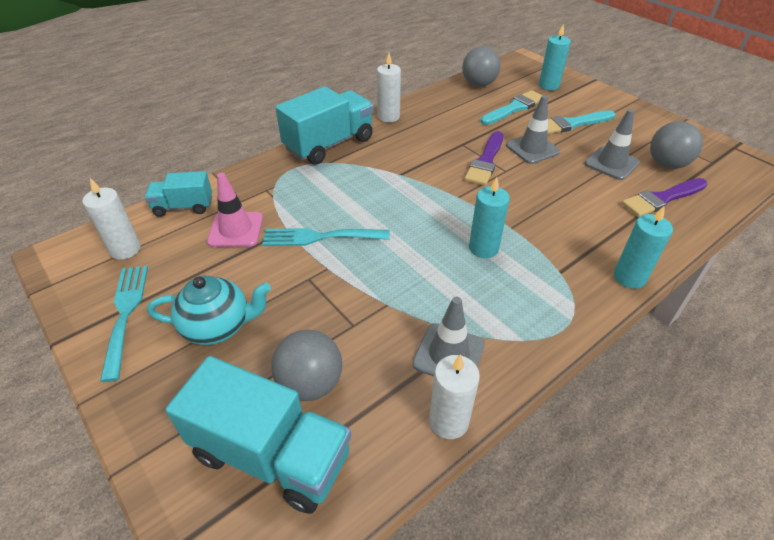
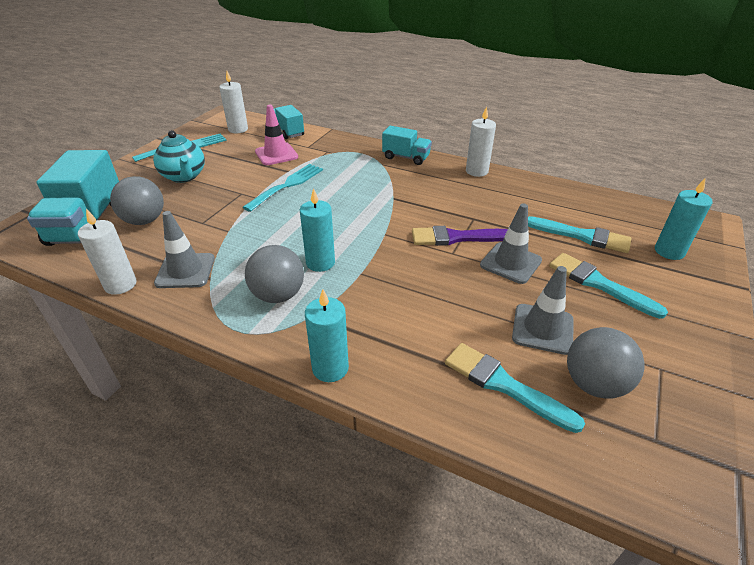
camera: 65 degrees right, 5 degrees down
turquoise fork [262,228,390,246] -> turquoise fork turned 60 degrees clockwise [243,164,323,212]
turquoise truck [276,86,374,165] -> turquoise truck [382,126,432,165], size x0.57
grey ball [462,46,500,87] -> grey ball moved to [245,245,304,303]
purple brush [622,178,707,217] -> turquoise brush [445,343,585,433]

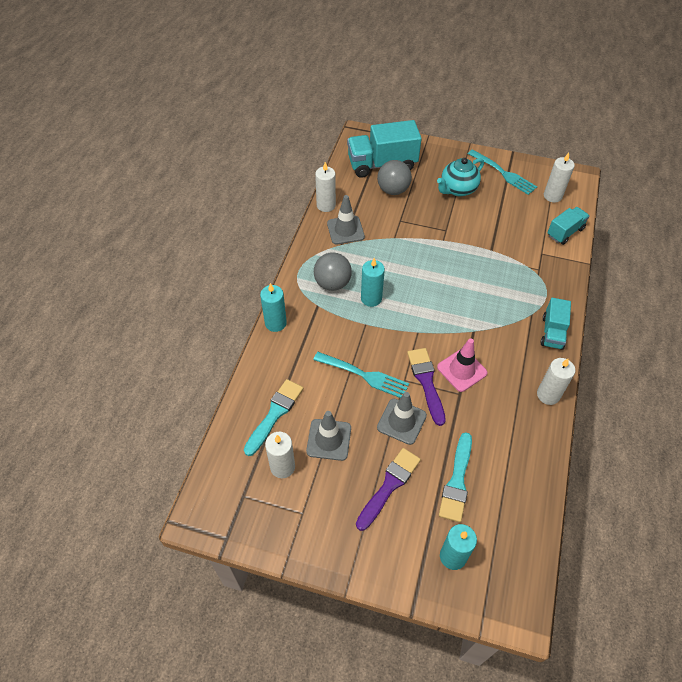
camera: 80 degrees right, 15 degrees up
turquoise fork [243,164,323,212] -> turquoise fork moved to [313,352,409,398]
pink traffic cone [255,105,298,165] -> pink traffic cone moved to [437,338,488,392]
turquoise brush [549,253,668,319] -> purple brush [356,448,421,531]
grey ball [567,327,645,399] -> white candle [265,432,295,478]

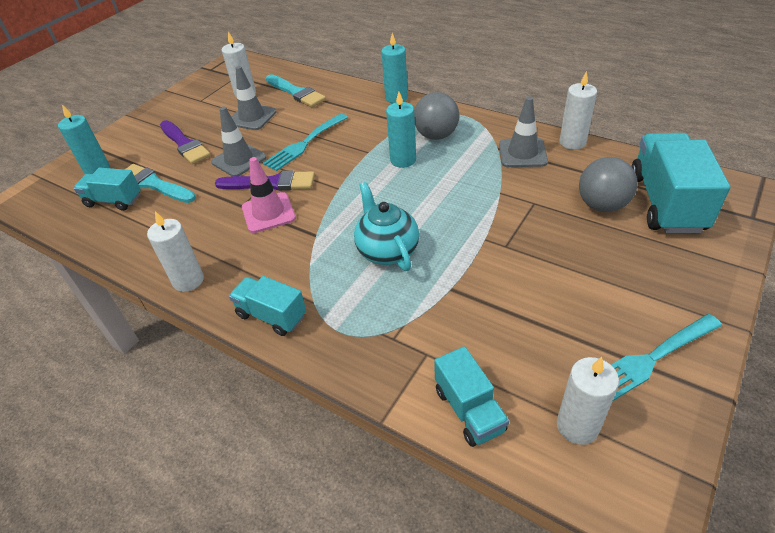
camera: 110 degrees right, 10 degrees down
turquoise teapot [437,158,484,196] -> turquoise teapot moved to [354,182,419,271]
none -> turquoise truck [74,168,141,211]

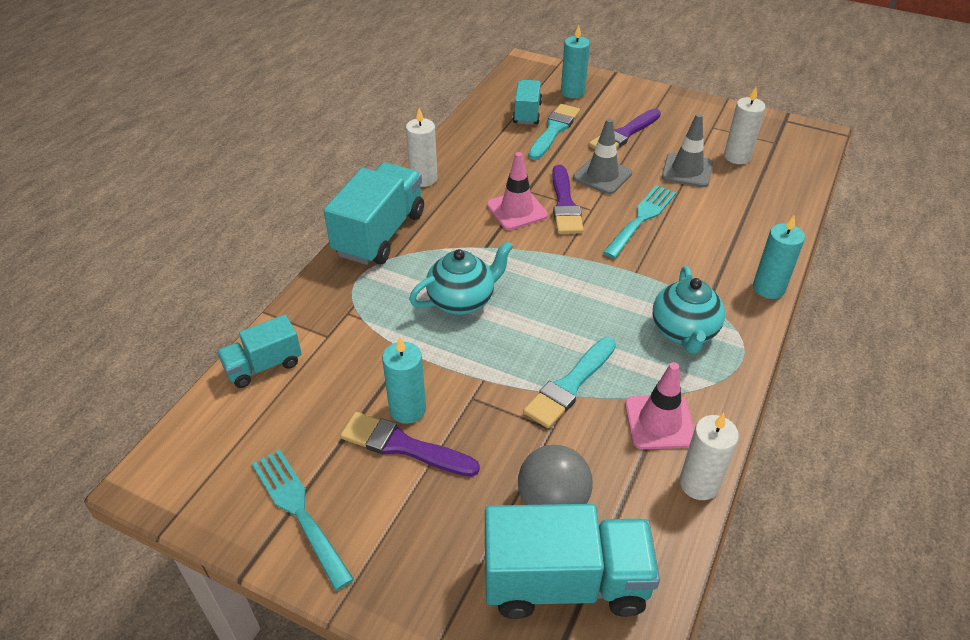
camera: 80 degrees right, 0 degrees up
turquoise truck [229,276,306,336] -> turquoise truck [324,163,424,265], size x1.76
turquoise fork [263,113,348,171] -> turquoise fork turned 90 degrees clockwise [603,185,676,259]
turquoise brush [266,74,326,107] -> turquoise brush moved to [523,337,616,428]
turquoise candle [386,92,416,168] -> turquoise candle moved to [382,337,426,424]
grey ball [414,92,459,140] -> turquoise teapot [653,266,725,353]
grey traffic cone [499,97,548,167] -> pink traffic cone [625,362,694,449]
white candle [557,357,619,445] -> none
none -> purple brush [340,412,480,477]

